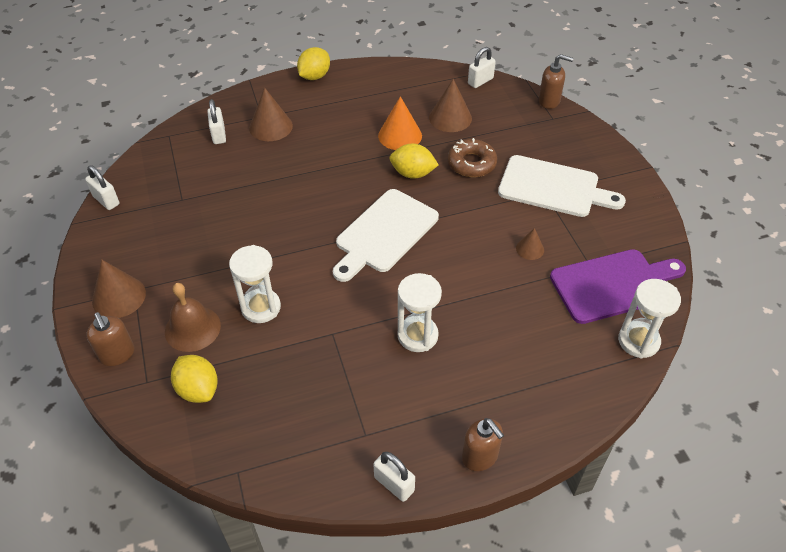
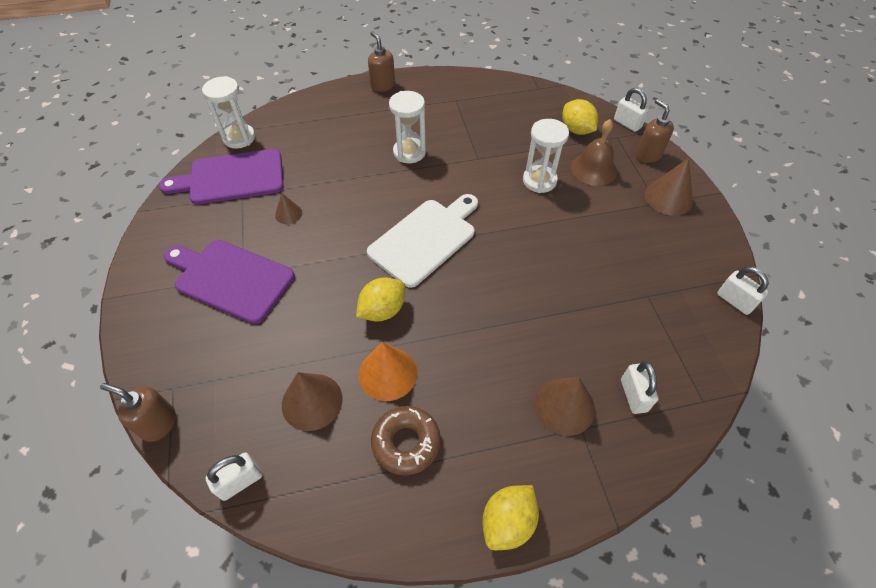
camera: 175 degrees left, 5 degrees up
white padlock [373,452,415,502] -> white padlock moved to [614,88,649,132]
yellow lemon [389,144,439,179] -> yellow lemon turned 60 degrees counterclockwise [356,277,405,322]
brown donut [448,138,497,177] -> brown donut moved to [371,406,441,476]
white cutting board [498,155,626,217] -> purple cutting board [164,240,295,324]

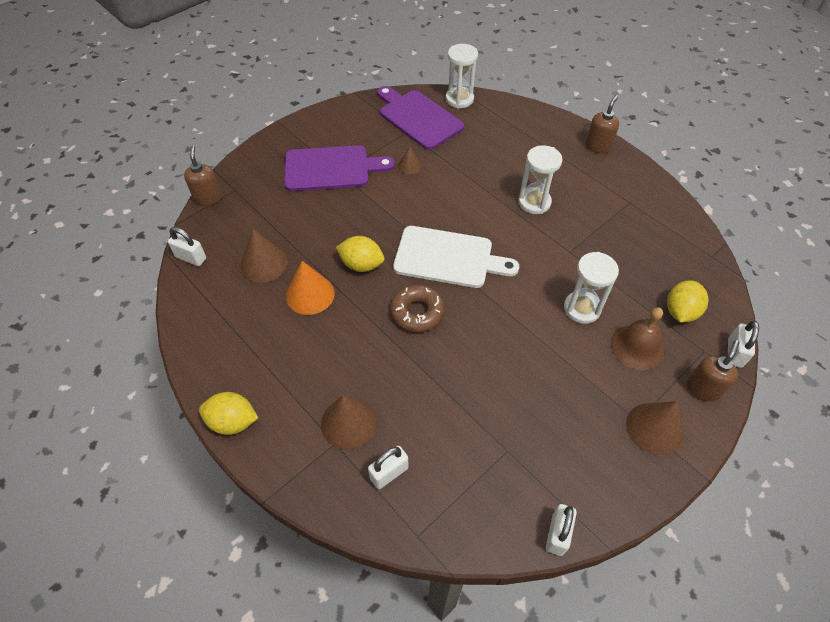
camera: 60 degrees right, 0 degrees up
purple cutting board [164,240,295,324] -> purple cutting board turned 90 degrees clockwise [284,145,395,191]
brown donut [371,406,441,476] -> brown donut moved to [390,285,445,332]

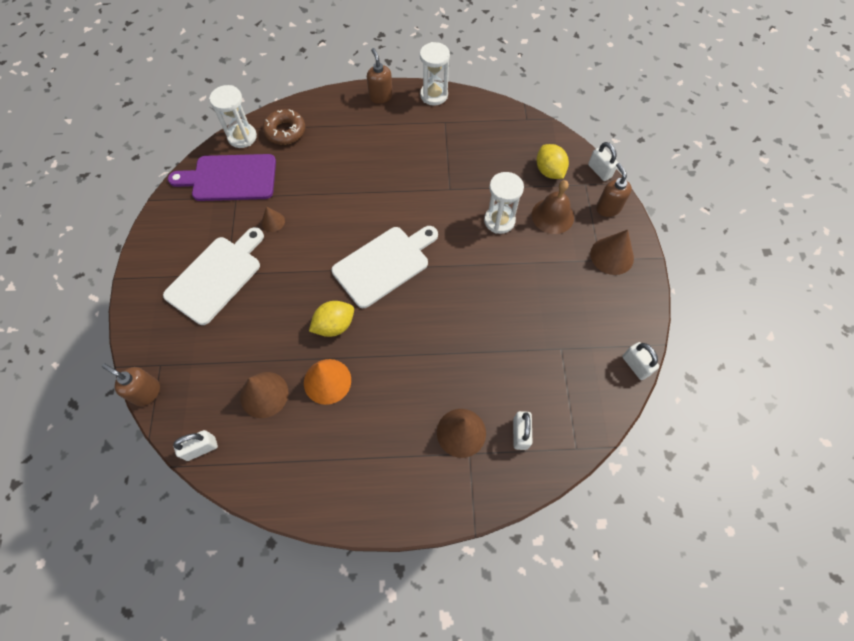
camera: 50 degrees left, 10 degrees up
yellow lemon [199,392,258,435] -> none
purple cutting board [284,145,395,191] -> white cutting board [163,227,264,325]
brown donut [390,285,445,332] -> brown donut moved to [262,109,305,145]
white hourglass [518,145,563,214] -> white hourglass moved to [420,42,450,106]

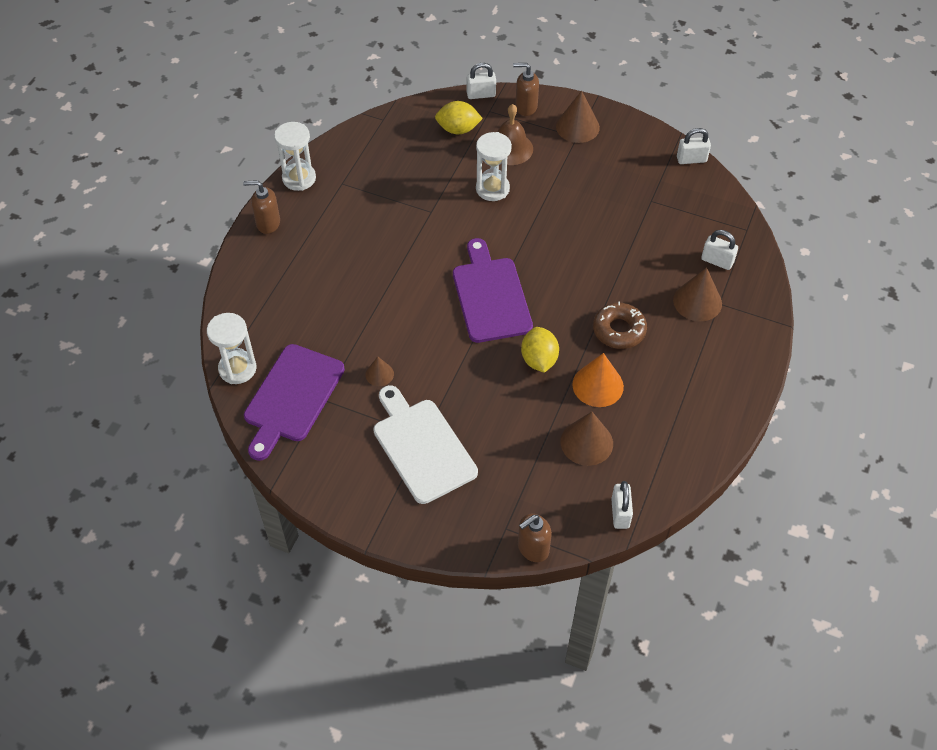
camera: 65 degrees left, 10 degrees down
brown donut [262,109,305,145] -> brown donut moved to [593,301,647,349]
white cutting board [332,226,438,308] -> purple cutting board [453,238,533,343]

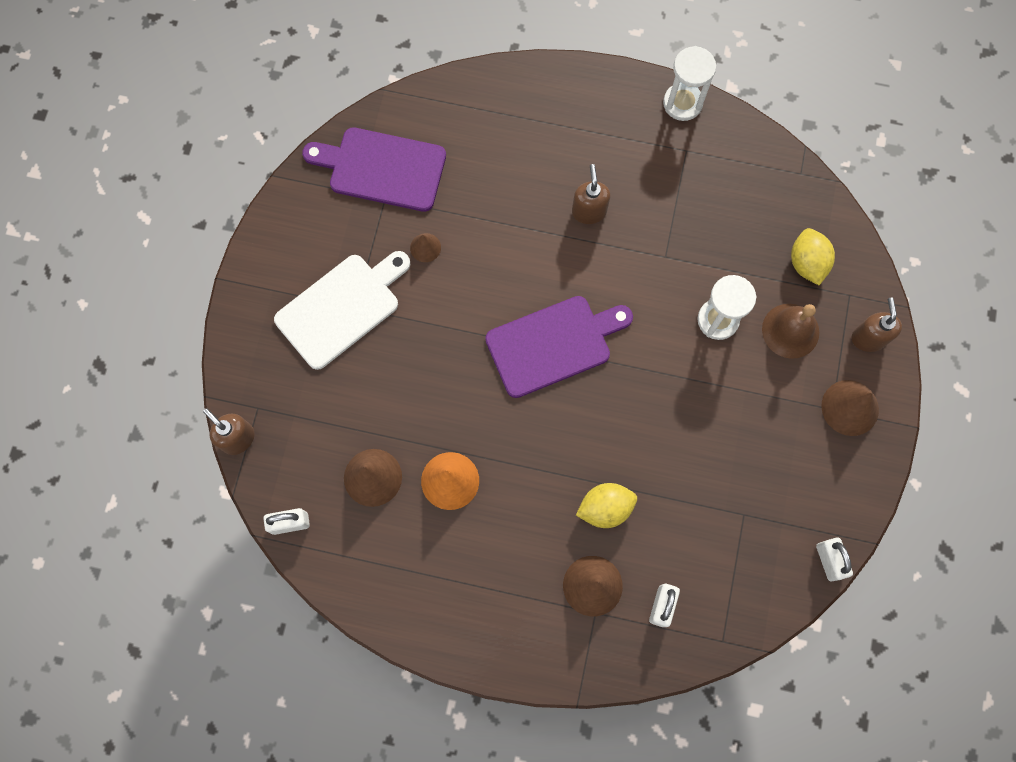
camera: 80 degrees right, 20 degrees up
white hourglass [207,313,256,384] -> none
brown soap dispenser [243,180,280,234] -> brown soap dispenser moved to [572,164,610,224]
white padlock [467,63,496,99] -> none
yellow lemon [521,327,559,373] -> yellow lemon moved to [576,483,637,528]
brown donut [593,301,647,349] -> none

